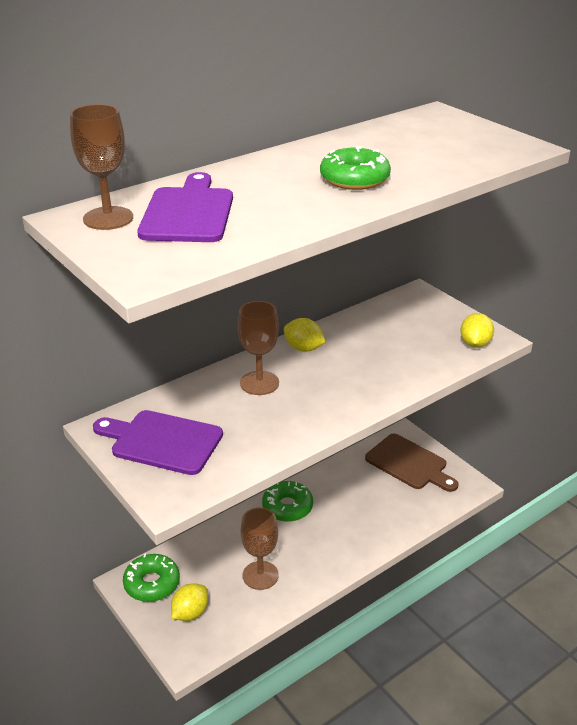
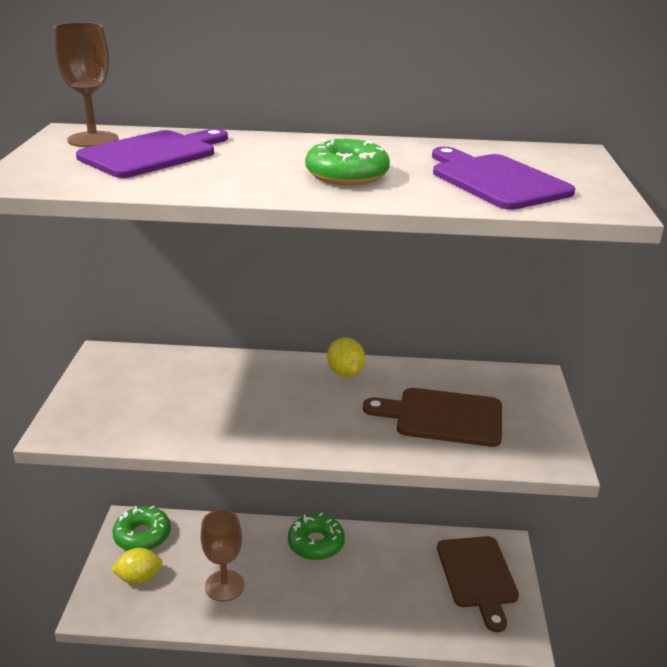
camera: 40 degrees right, 5 degrees down
purple cutting board [93,410,223,475] -> purple cutting board moved to [432,147,575,210]
brown goblet [238,301,279,395] -> none
yellow lemon [460,313,494,348] -> none
none -> brown cutting board [363,388,502,447]

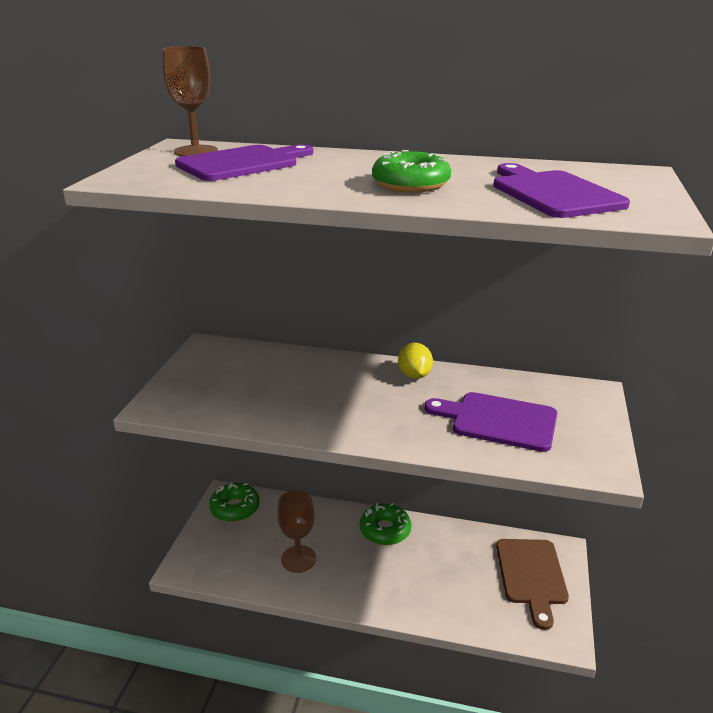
camera: 10 degrees right, 0 degrees up
yellow lemon [110,548,163,584] -> none
brown cutting board [363,388,502,447] -> purple cutting board [424,392,557,452]

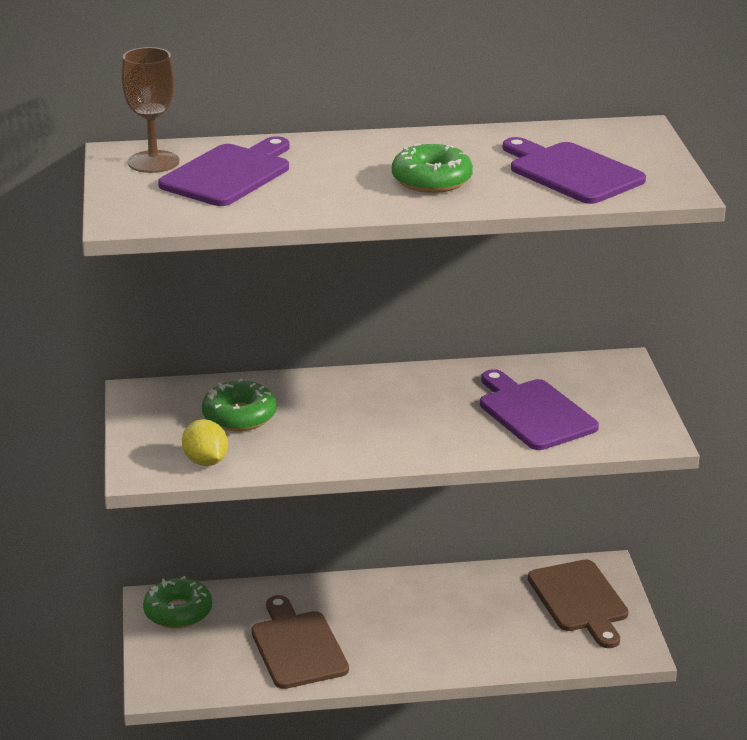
camera: 20 degrees left, 0 degrees up
brown goblet [278,490,316,573] -> brown cutting board [251,595,349,689]
green donut [360,503,411,545] -> green donut moved to [202,378,277,431]
yellow lemon [398,343,433,379] -> yellow lemon moved to [182,419,228,466]
purple cutting board [424,392,557,452] -> purple cutting board turned 60 degrees clockwise [480,369,599,450]

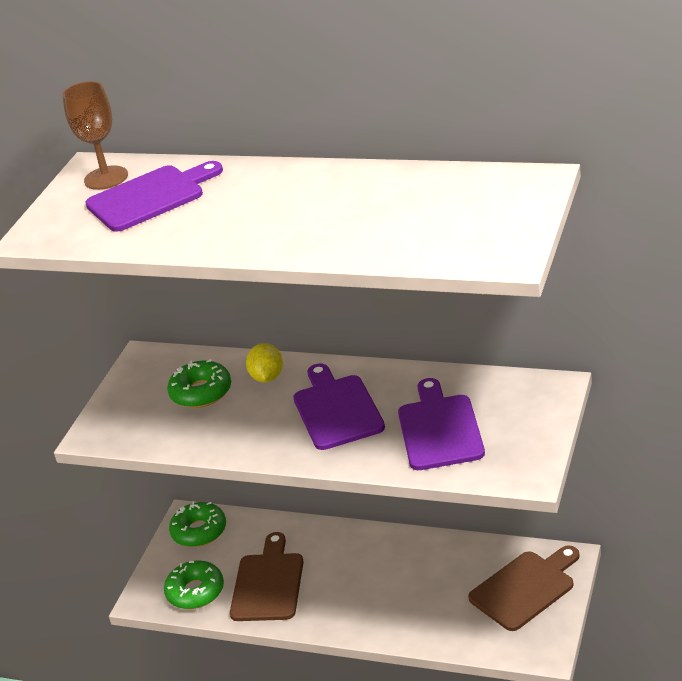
camera: 30 degrees right, 5 degrees up
yellow lemon [182,419,228,466] -> yellow lemon moved to [246,343,283,383]
green donut [392,143,473,193] -> green donut moved to [164,561,224,609]
purple cutting board [503,137,646,204] -> purple cutting board moved to [293,363,385,450]
brown cutting board [528,560,628,648] -> brown cutting board turned 135 degrees counterclockwise [468,545,580,631]

